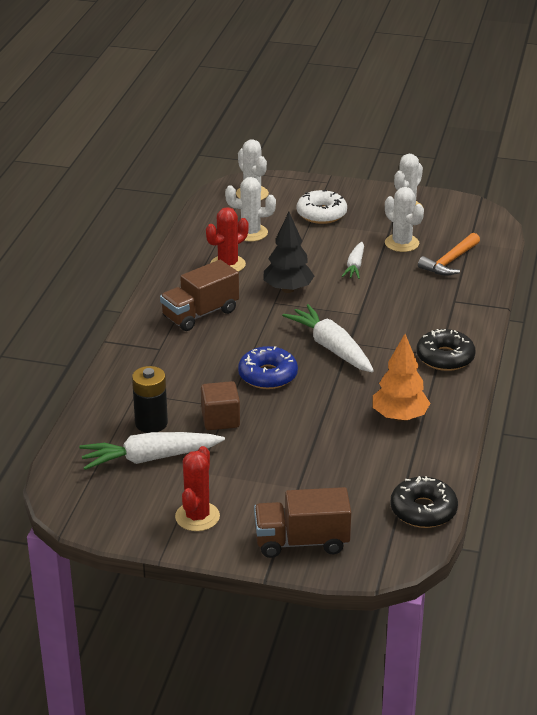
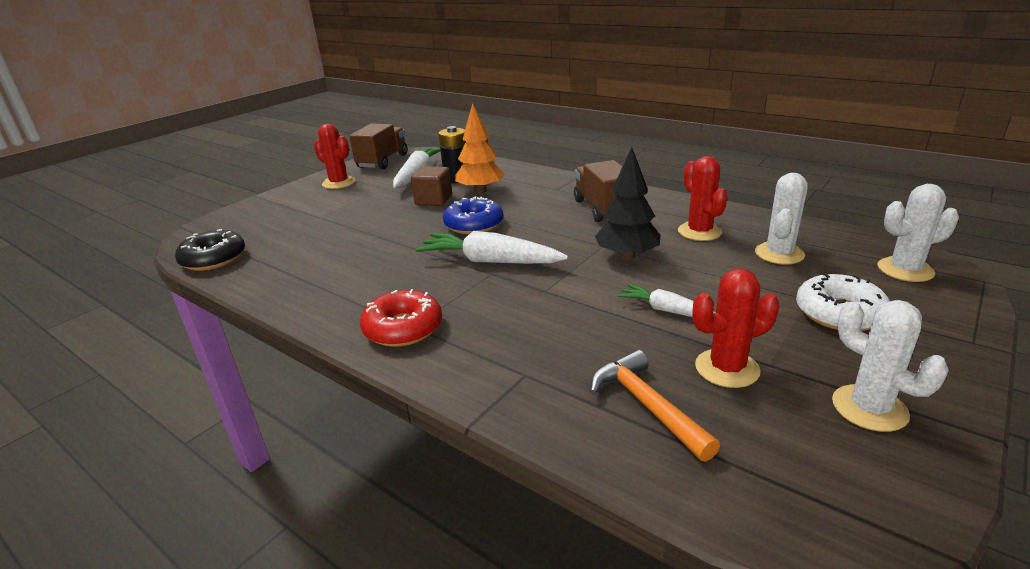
camera: 115 degrees right, 5 degrees down
brown truck [254,487,351,558] -> brown truck moved to [349,123,407,169]
white carrot [282,304,374,372] -> white carrot turned 150 degrees counterclockwise [415,231,568,264]
orange tree [373,334,430,421] -> orange tree moved to [455,103,505,194]
white cactus [385,187,424,252] -> red cactus [692,269,779,388]
black donut [417,329,476,371] -> red donut [360,289,442,347]

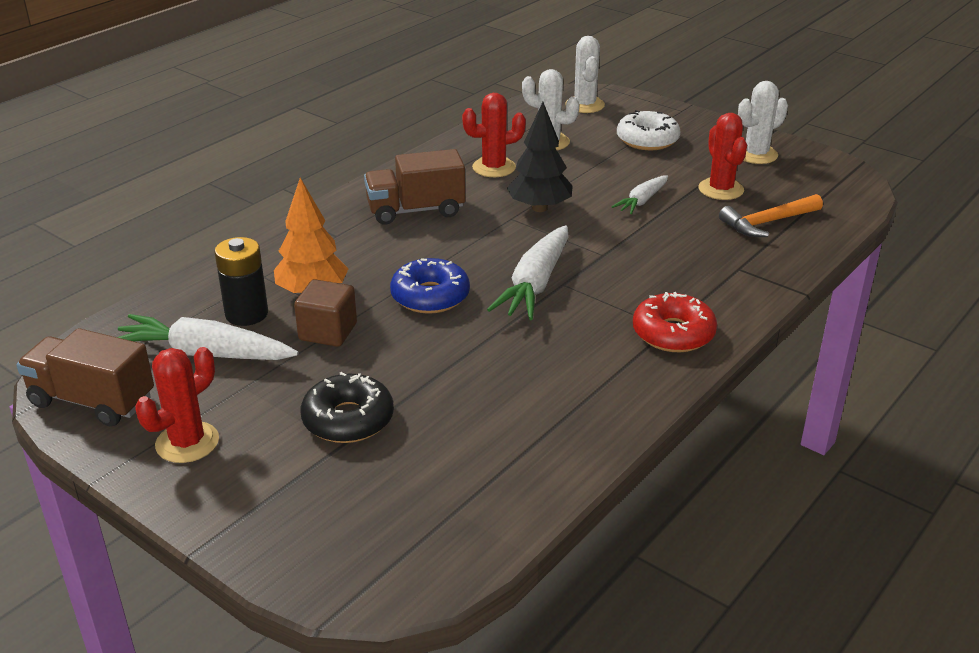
camera: 90 degrees left, 5 degrees up
black donut [175,229,245,271] -> black donut moved to [301,372,394,443]

